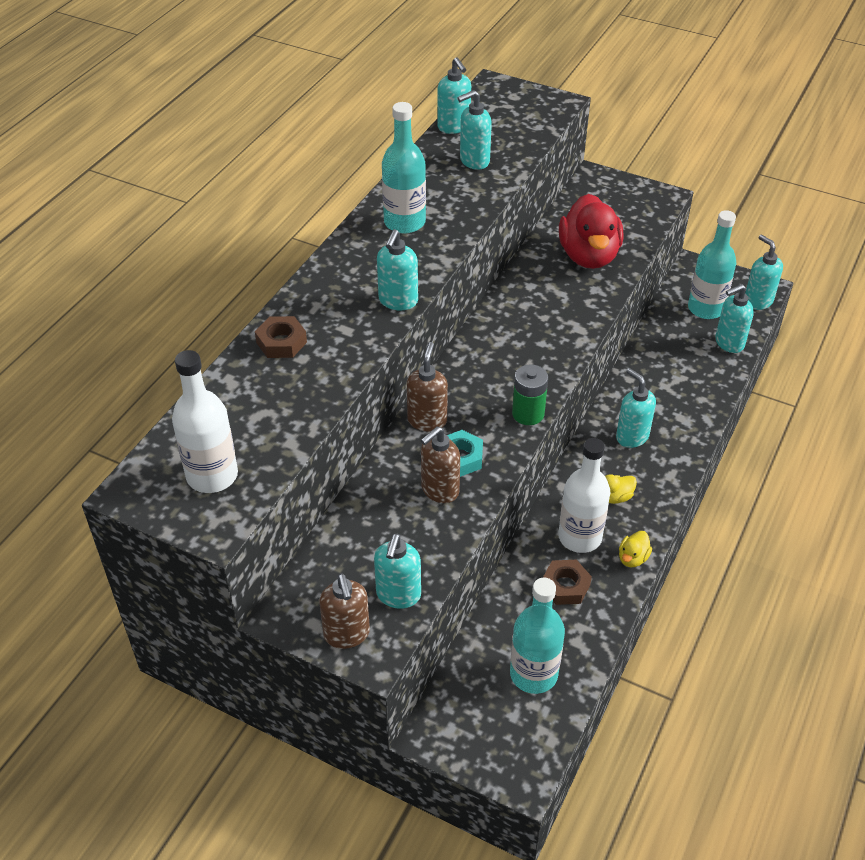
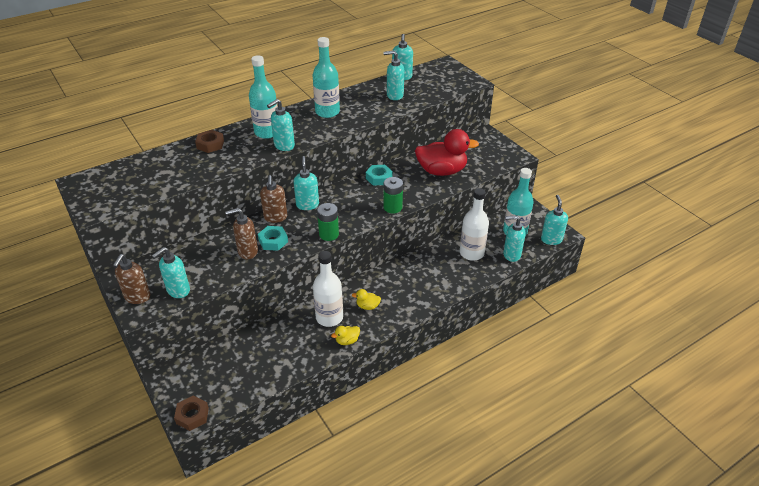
camera: 30 degrees right, 5 degrees down
white bottle [172,350,238,493] -> white bottle moved to [460,188,489,261]
brown soap dispenser [407,342,448,431] -> brown soap dispenser turned 135 degrees clockwise [260,175,287,223]
turquoise bottle [510,578,565,694] -> turquoise bottle moved to [249,55,277,139]
brown nut [543,560,592,605] -> brown nut moved to [174,396,209,431]
red duck [559,194,623,269] -> red duck turned 120 degrees counterclockwise [415,129,479,176]
turquoise soap dispenser [616,368,656,448] -> turquoise soap dispenser moved to [293,156,319,210]
none -> turquoise nut [366,165,392,186]
none -> green battery [383,177,403,213]

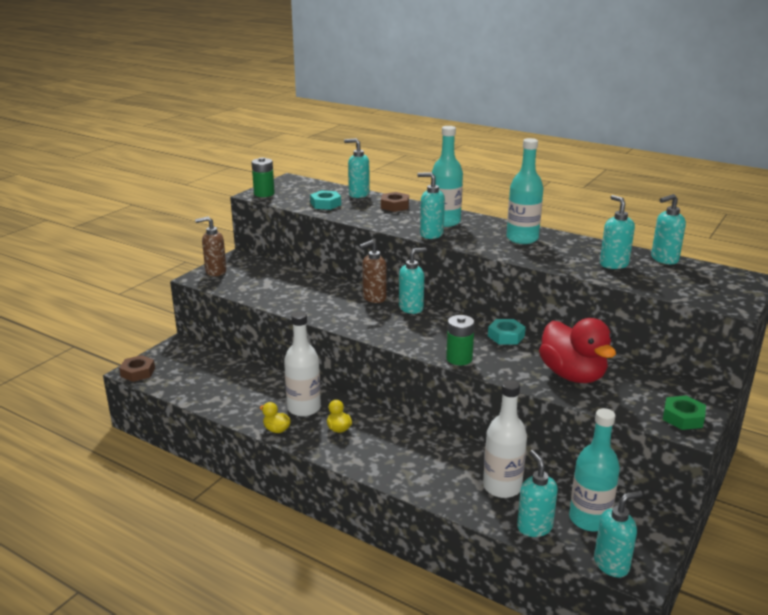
camera: 65 degrees right, 15 degrees down
turquoise soap dispenser [152,247,190,298] -> turquoise soap dispenser moved to [344,138,370,198]
brown soap dispenser [225,208,258,259] -> none
turquoise nut [258,226,288,251] -> turquoise nut moved to [310,191,341,210]
green battery [317,203,339,241] -> green battery moved to [252,157,275,197]
none -> green nut [663,396,706,430]

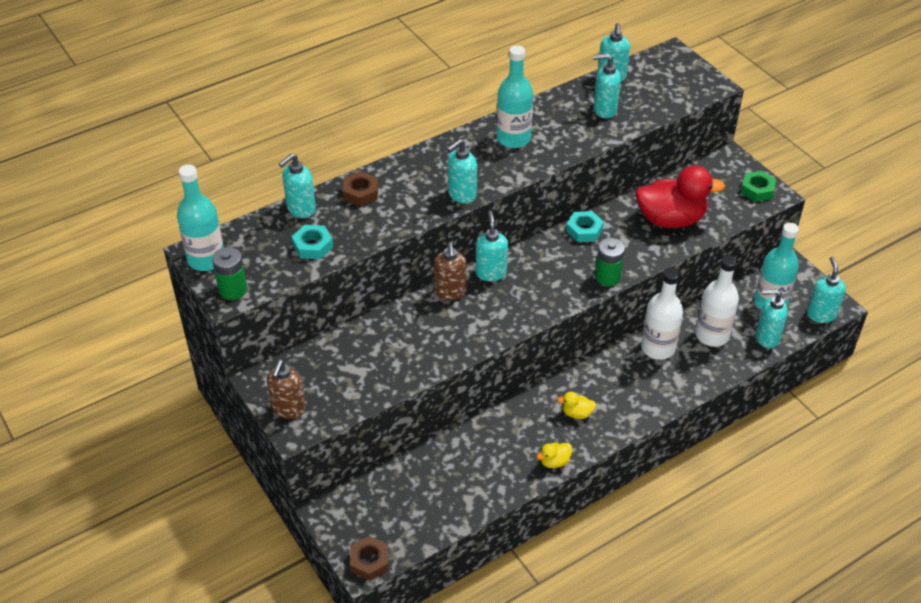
camera: 65 degrees left, 20 degrees up
white bottle [284,312,321,417] -> white bottle moved to [641,268,683,360]
turquoise bottle [432,126,463,227] -> turquoise bottle moved to [177,164,224,271]

